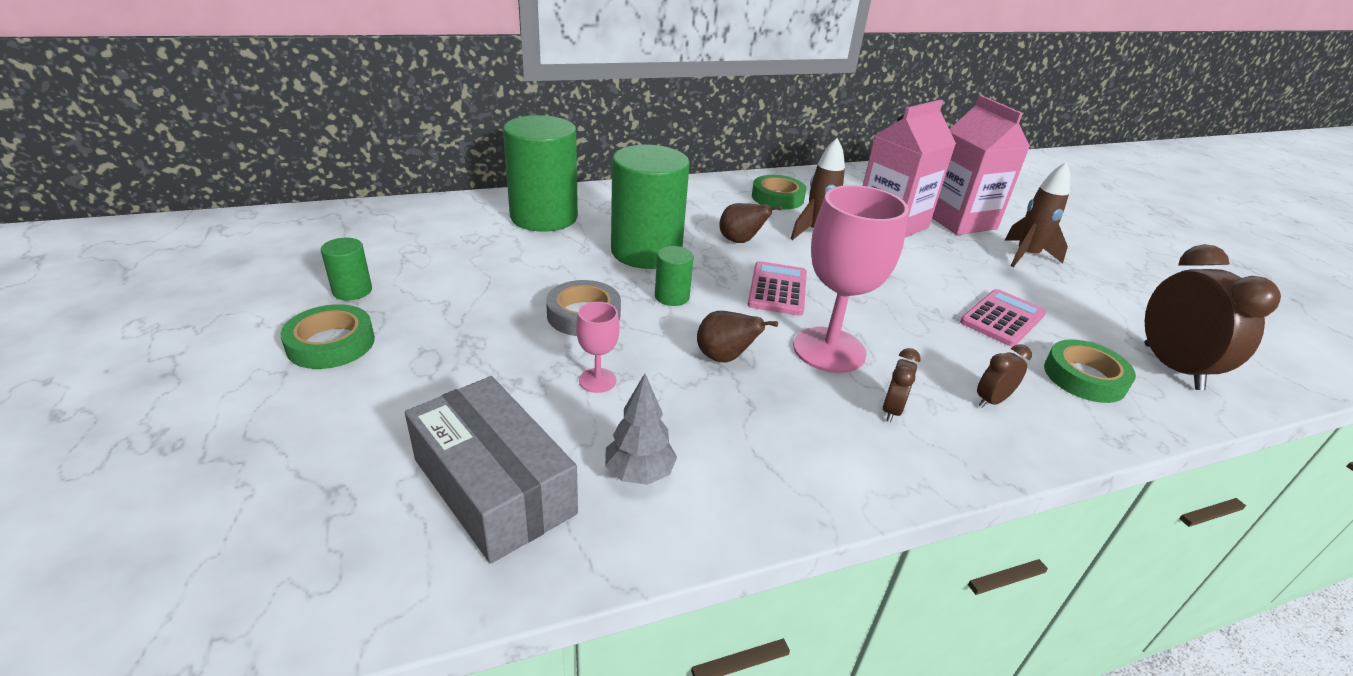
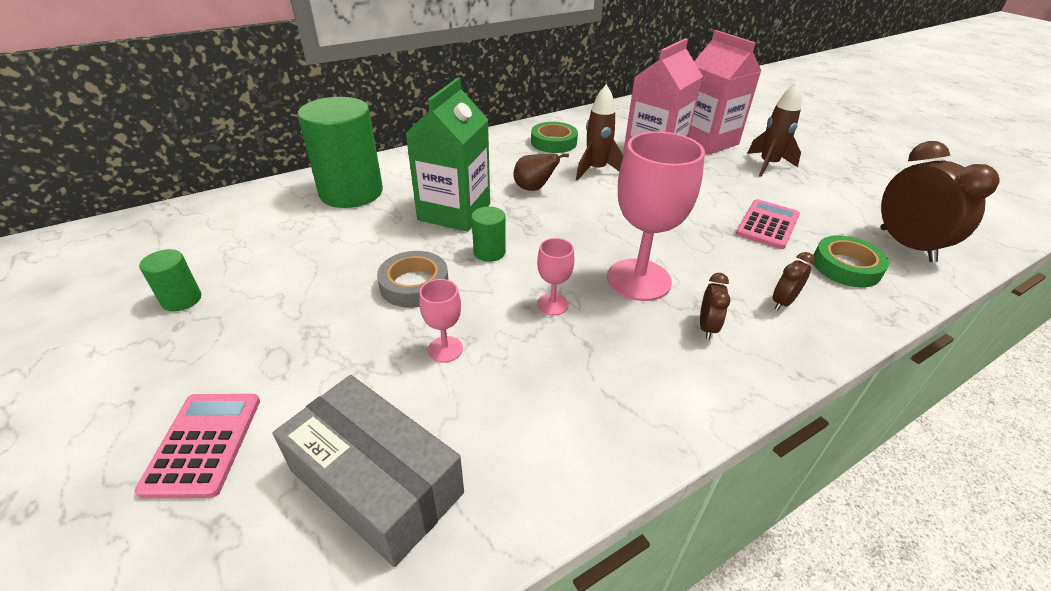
camera: 10 degrees left, 5 degrees up
green tape [281,304,375,369] -> none
grey tree [605,373,677,485] -> none
green cylinder [611,145,690,269] -> green carton [405,78,490,232]
brown pear [697,311,778,363] -> pink goblet [537,238,574,315]
pink calculator [747,261,807,316] -> pink calculator moved to [135,394,260,498]

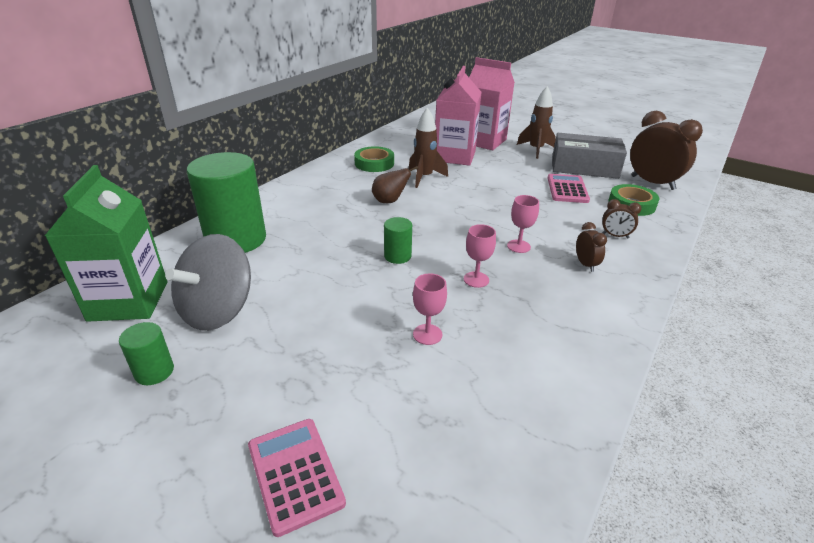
camera: 25 degrees left, 5 degrees down
grey box [273,375,464,567] -> grey box moved to [552,133,627,179]
grey tape [377,251,448,308] -> none
green carton [405,78,490,232] -> green carton moved to [45,165,168,322]
pink goblet [607,131,705,301] -> pink goblet [507,195,539,253], size x0.47
brown clock [773,252,815,310] -> brown clock turned 90 degrees counterclockwise [602,199,642,239]
none -> grey spinning top [165,234,251,331]

